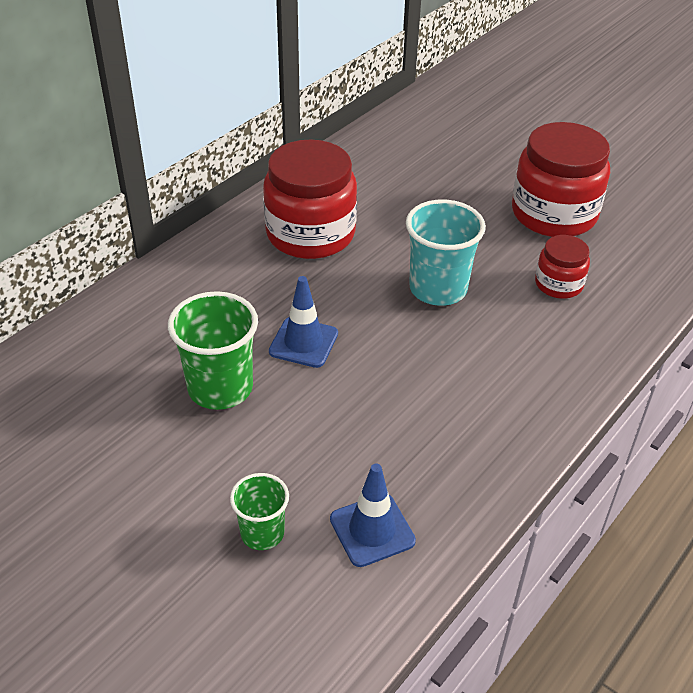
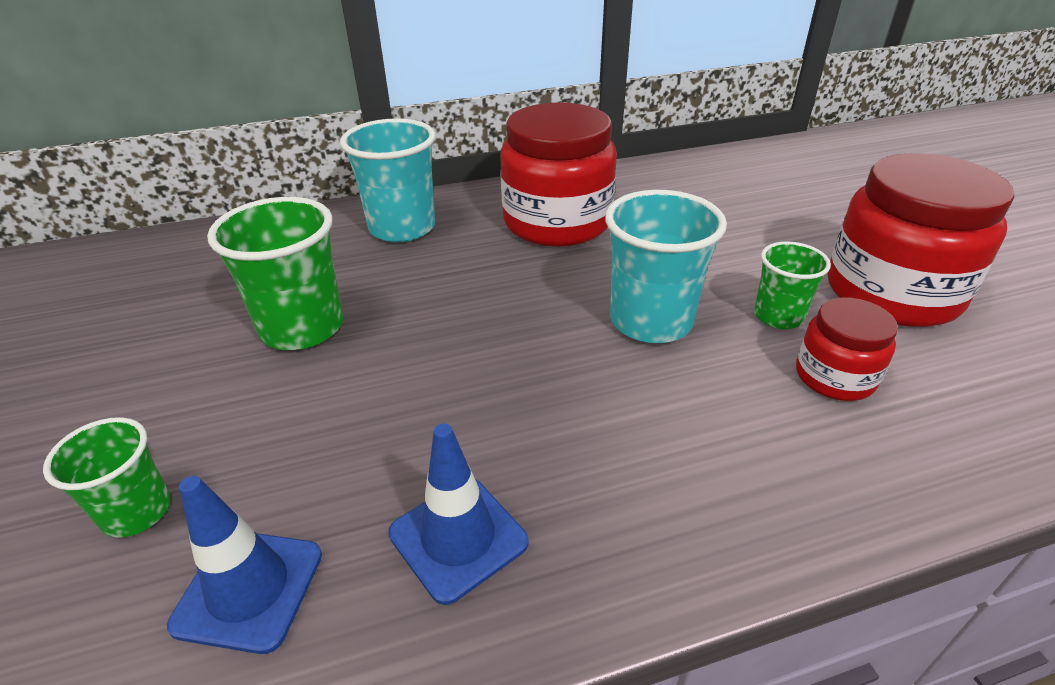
camera: 35 degrees right, 5 degrees down
blue traffic cone [269,276,338,368] -> blue traffic cone moved to [389,423,529,605]
none -> turquoise cup [340,118,436,243]
none -> green cup [754,242,831,329]

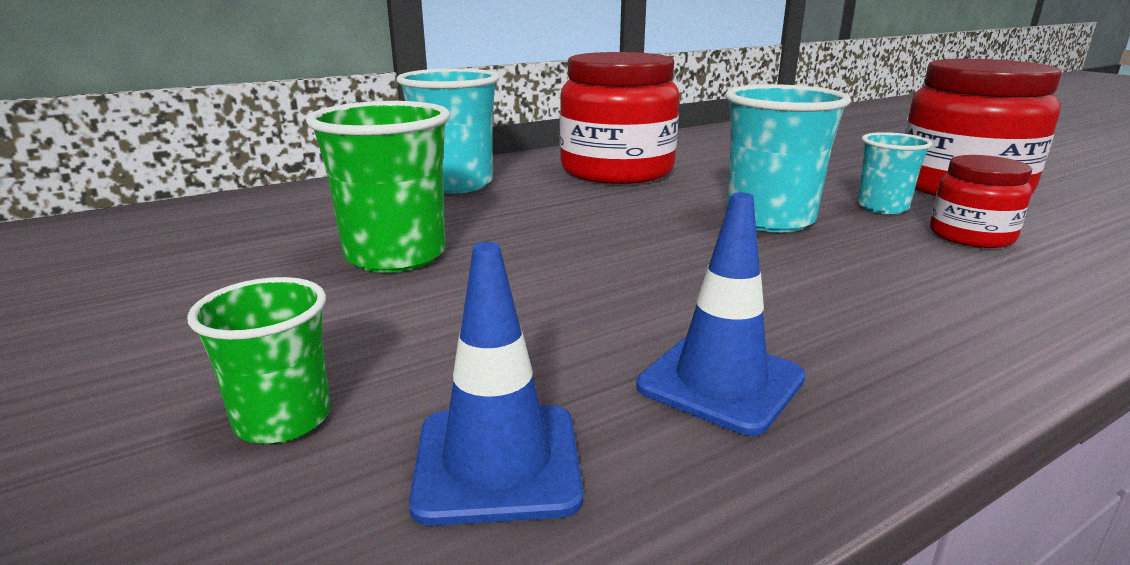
camera: 15 degrees left, 15 degrees down
green cup [754,242,831,329] -> turquoise cup [857,132,932,214]

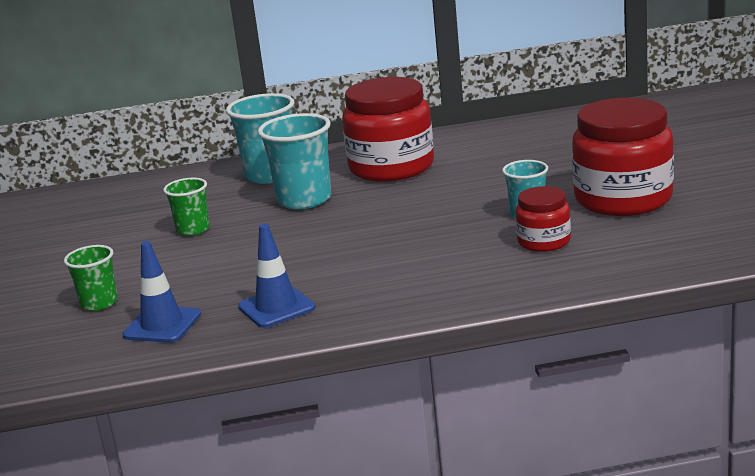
camera: 25 degrees right, 0 degrees up
green cup [306,101,450,272] -> green cup [163,178,210,236], size x0.59
turquoise cup [725,84,851,232] -> turquoise cup moved to [258,113,331,209]

